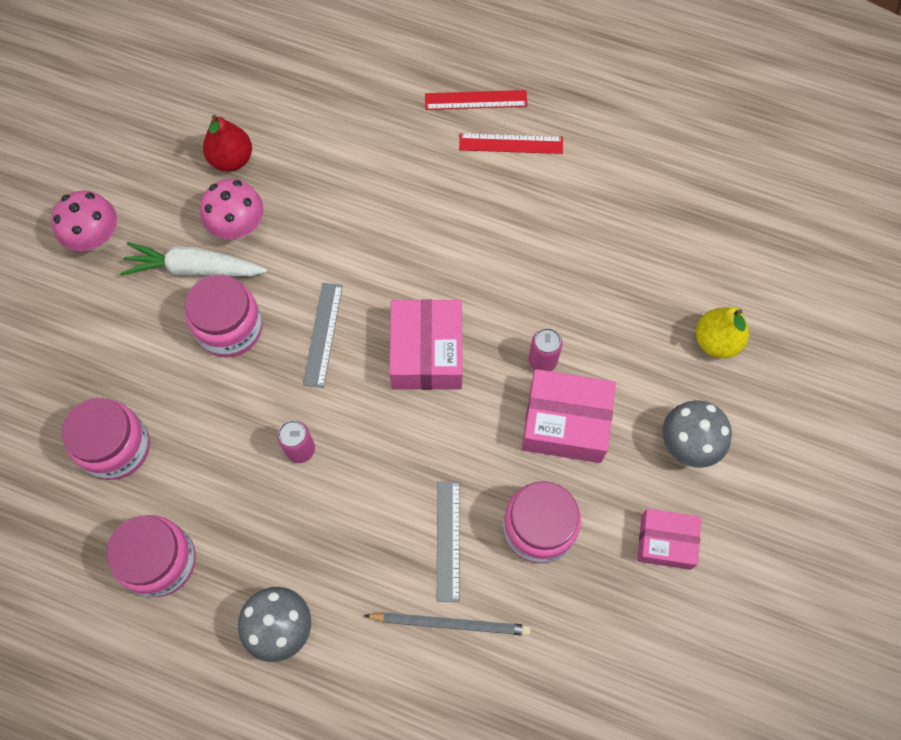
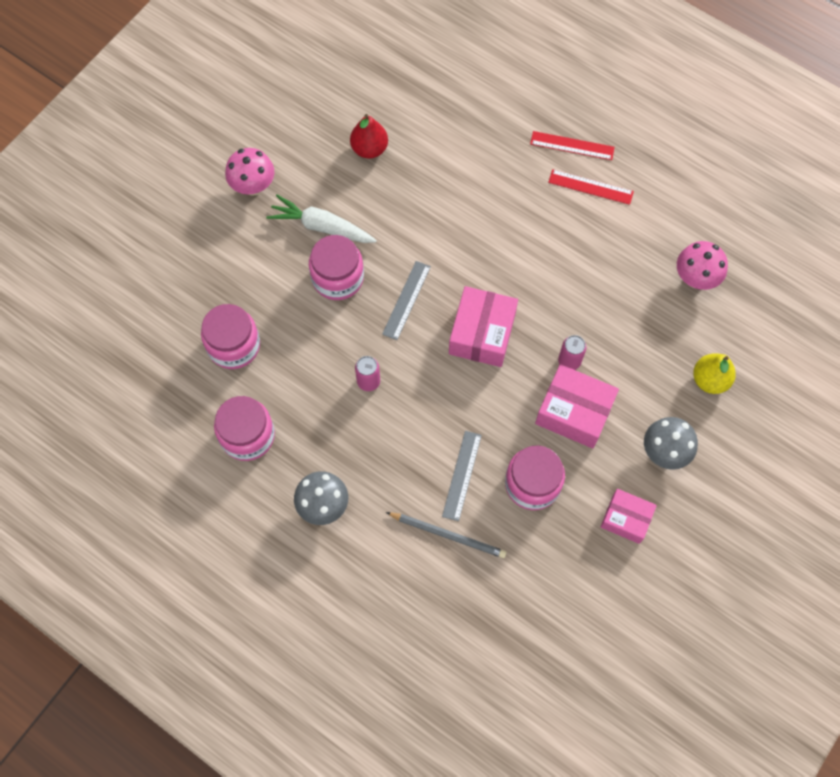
camera: 15 degrees right, 0 degrees up
pink mushroom [200,179,264,239] -> pink mushroom moved to [677,241,728,290]

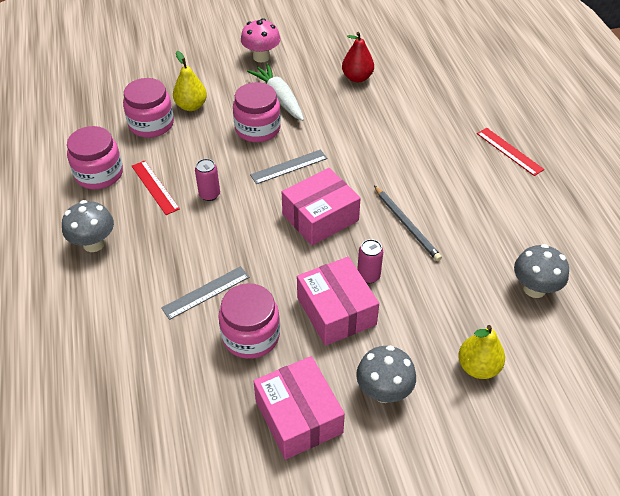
camera: 40 degrees right, 20 degrees down
grey pencil [386,512,507,558] -> grey pencil moved to [374,186,442,261]
red ruler [548,169,634,205] -> red ruler moved to [132,161,180,215]
pink box [601,489,657,544] -> pink box [253,356,345,460], size x1.55
pink mushroom [677,241,728,290] -> grey mushroom [514,244,569,298]
none -> yellow pear [173,51,207,111]

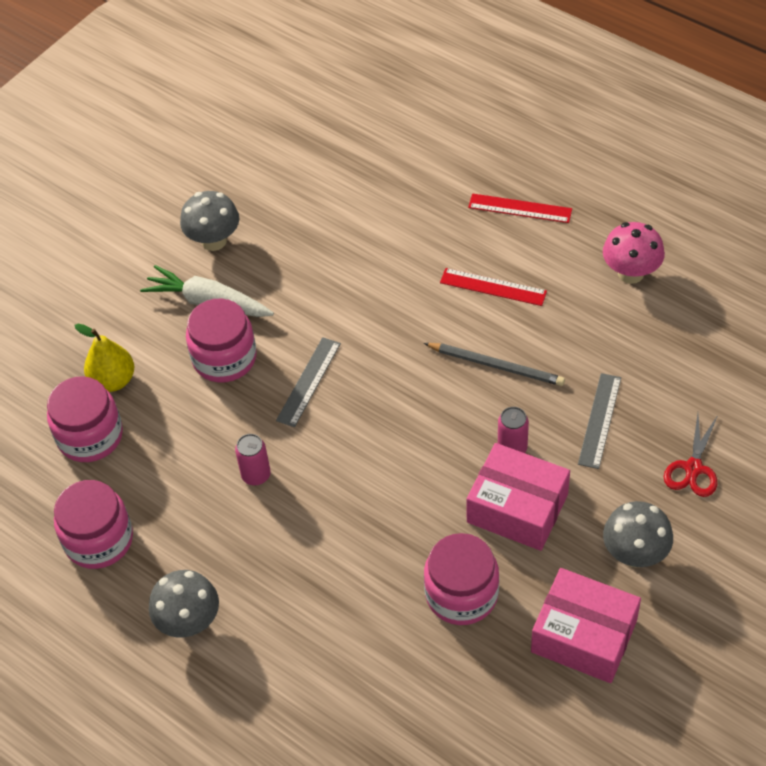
camera: 35 degrees left, 5 degrees up
red ruler [132,161,180,215] -> red ruler moved to [440,268,547,306]
grey ruler [161,266,249,320] -> grey ruler moved to [578,373,621,469]
pink mushroom [241,18,281,63] -> pink mushroom moved to [603,222,665,284]
pink box [282,168,361,246] -> none
red pear [342,32,374,82] -> none
yellow pear [458,325,505,379] -> red scissors [664,414,718,497]
grey mushroom [514,244,569,298] -> grey mushroom moved to [180,191,239,251]

